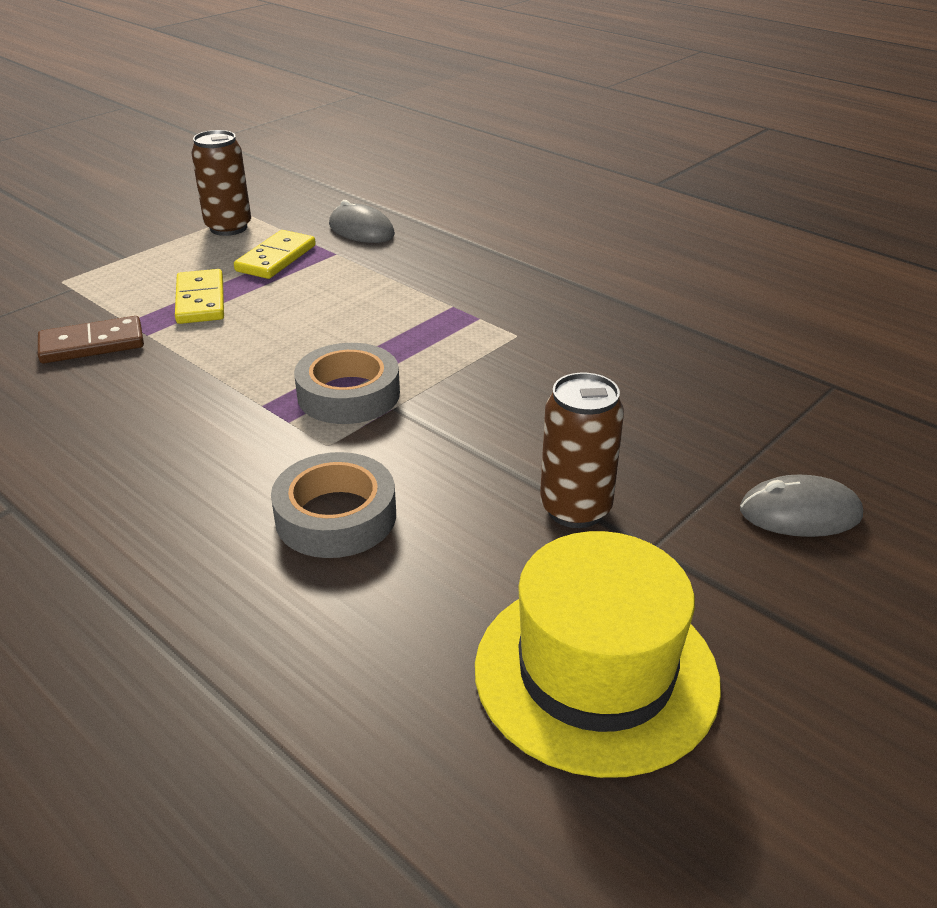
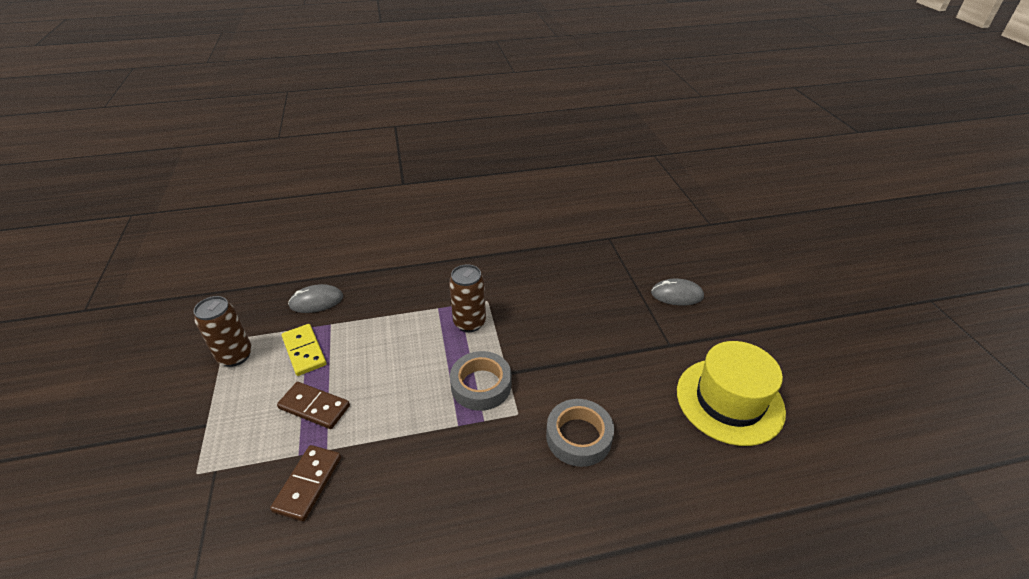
camera: 55 degrees left, 5 degrees up
yellow domino [175,269,224,324] -> brown domino [277,382,350,429]
brown can [540,373,624,528] -> brown can moved to [449,264,486,332]
grey mouse [740,475,863,537] -> grey mouse turned 60 degrees clockwise [651,279,704,306]

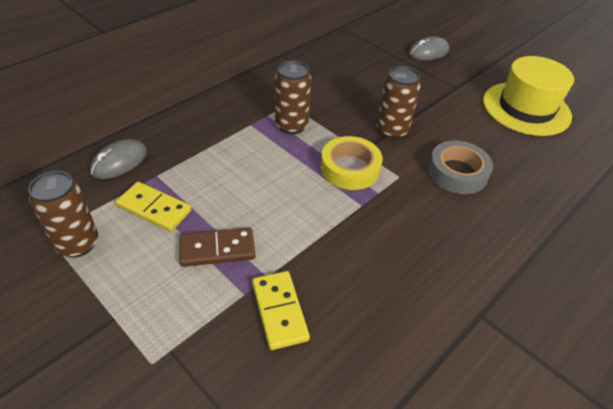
camera: 35 degrees left, 5 degrees up
brown domino [270,445,341,521] -> yellow domino [252,271,310,350]
grey tape [450,351,511,411] -> yellow tape [321,136,383,190]
none -> brown can [377,66,421,139]

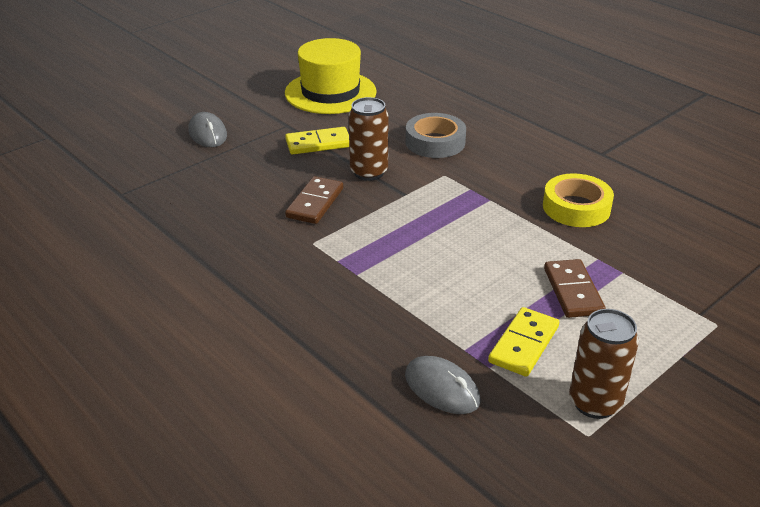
camera: 85 degrees left, 10 degrees down
yellow domino [252,271,310,350] -> yellow domino moved to [285,127,349,154]
brown can [275,61,311,135] -> none
yellow tape [321,136,383,190] -> yellow tape moved to [543,173,614,227]
none -> brown domino [285,176,343,224]

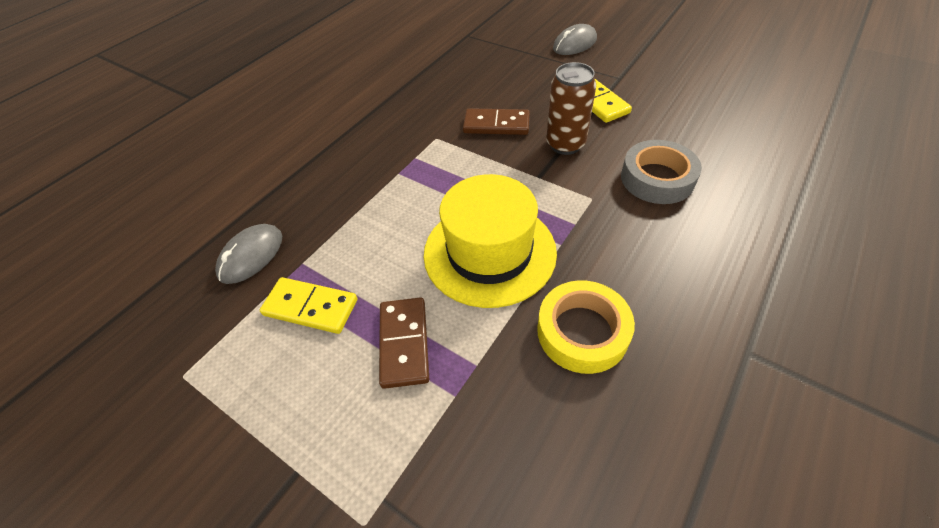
camera: 80 degrees right, 15 degrees up
yellow hat [285,38,377,114] -> yellow hat moved to [424,174,557,308]
brown domino [544,259,606,318] -> brown domino turned 75 degrees counterclockwise [379,297,429,389]
brown can [569,309,639,419] -> none

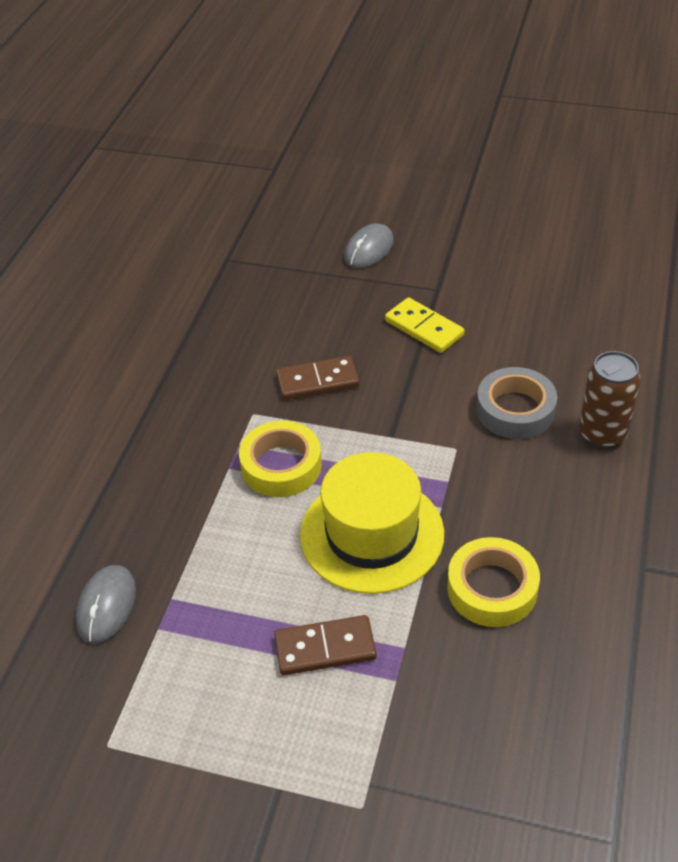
camera: 20 degrees left, 5 degrees down
yellow domino [260,277,357,334] -> none
brown domino [379,297,429,389] -> brown domino turned 75 degrees counterclockwise [274,615,377,675]
brown can [546,62,596,155] -> brown can moved to [579,351,640,449]
none -> yellow tape [239,421,322,497]

